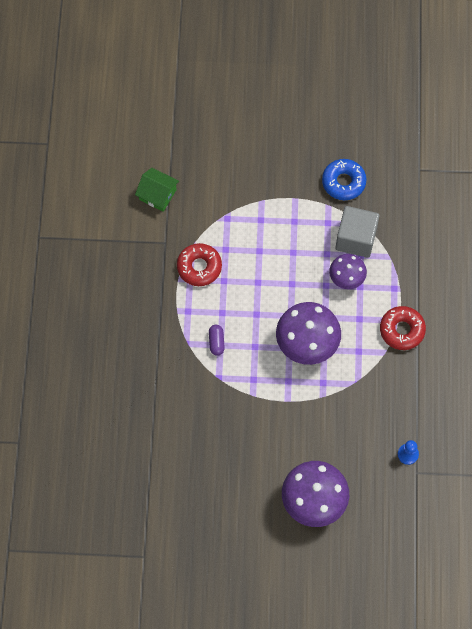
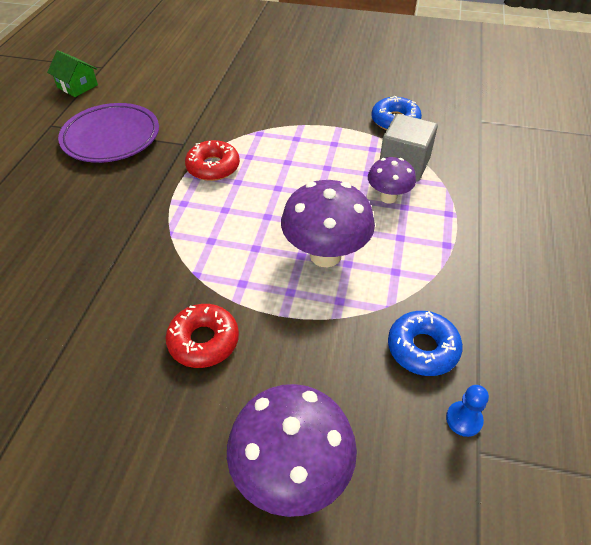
camera: 10 degrees right, 20 degrees down
green house [135,168,179,212] -> green house moved to [47,50,98,97]
purple capsule [209,325,225,356] -> none
red donut [380,306,426,350] -> red donut moved to [165,304,239,368]
none -> purple plate [58,103,159,163]
none -> blue donut [388,311,463,376]

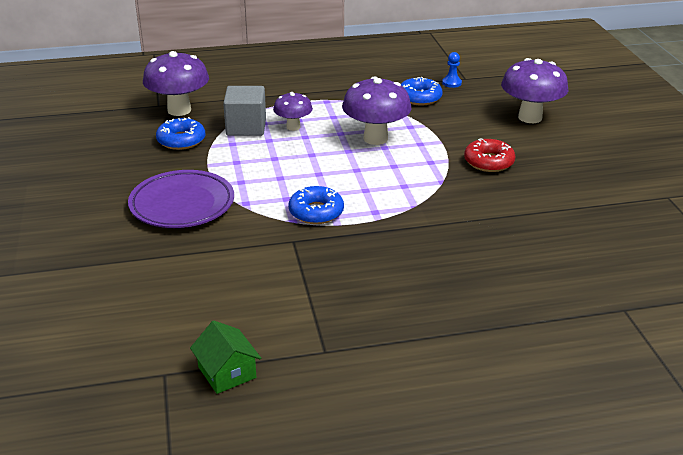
camera: 115 degrees left, 15 degrees down
green house [47,50,98,97] -> green house turned 45 degrees counterclockwise [190,320,261,394]
purple plate [58,103,159,163] -> purple plate moved to [128,170,234,228]
red donut [185,140,240,181] -> blue donut [288,186,344,224]
none -> purple mushroom [143,51,209,116]

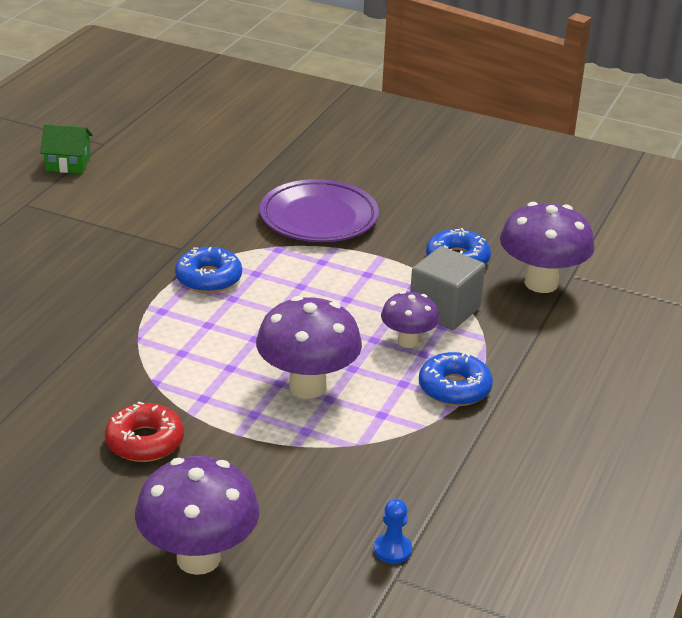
camera: 125 degrees right, 0 degrees up
blue donut [401,77,443,105] -> blue donut moved to [419,352,493,406]

